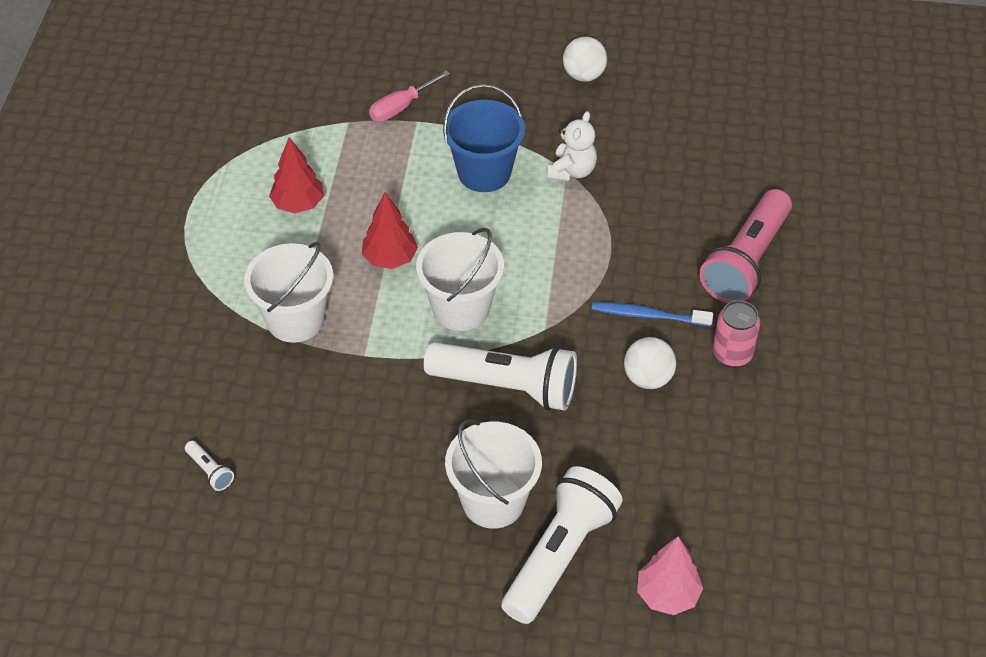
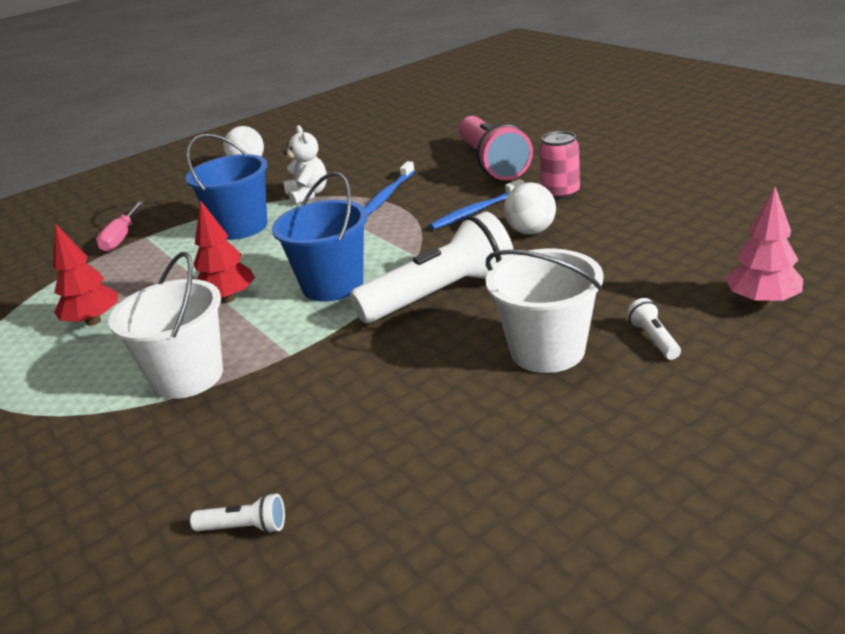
camera: 40 degrees left, 20 degrees down
white bucket [416,228,504,331] -> blue bucket [272,172,368,302]
white flashlight [501,466,623,624] -> white flashlight [627,298,681,360], size x0.40
none -> blue toothbrush [364,161,415,215]

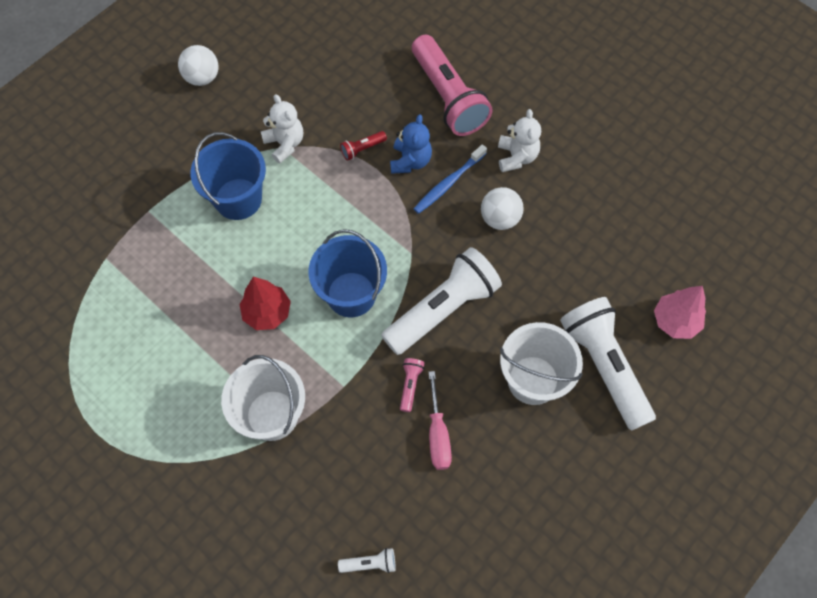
camera: 15 degrees left, 35 degrees up
red tree [53,224,118,326] -> none
pink screwdriver [96,201,144,252] -> pink screwdriver moved to [429,371,452,470]
blue toothbrush [364,161,415,215] -> red flashlight [340,131,387,161]
pink can [539,131,580,200] -> white teddy bear [498,109,541,172]
white flashlight [627,298,681,360] -> white flashlight [560,297,656,431], size x2.49
none -> blue teddy bear [390,114,432,174]
none -> pink flashlight [400,358,425,412]

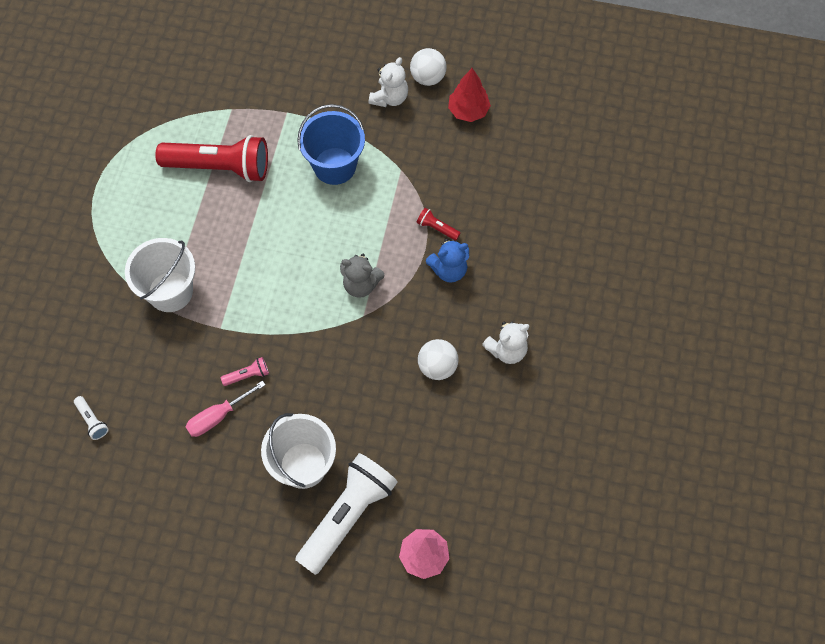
camera: 60 degrees right, 0 degrees up
red tree [239,277,291,330] -> red tree moved to [448,68,491,122]
white teddy bear [261,94,303,164] -> white teddy bear moved to [369,57,408,107]
blue bucket [308,229,387,317] -> none
white flashlight [381,247,502,355] -> none
pink flashlight [412,35,493,136] -> none
blue toothbrush [414,144,487,214] -> none
none -> red flashlight [155,135,268,182]
none -> grey teddy bear [340,254,384,298]

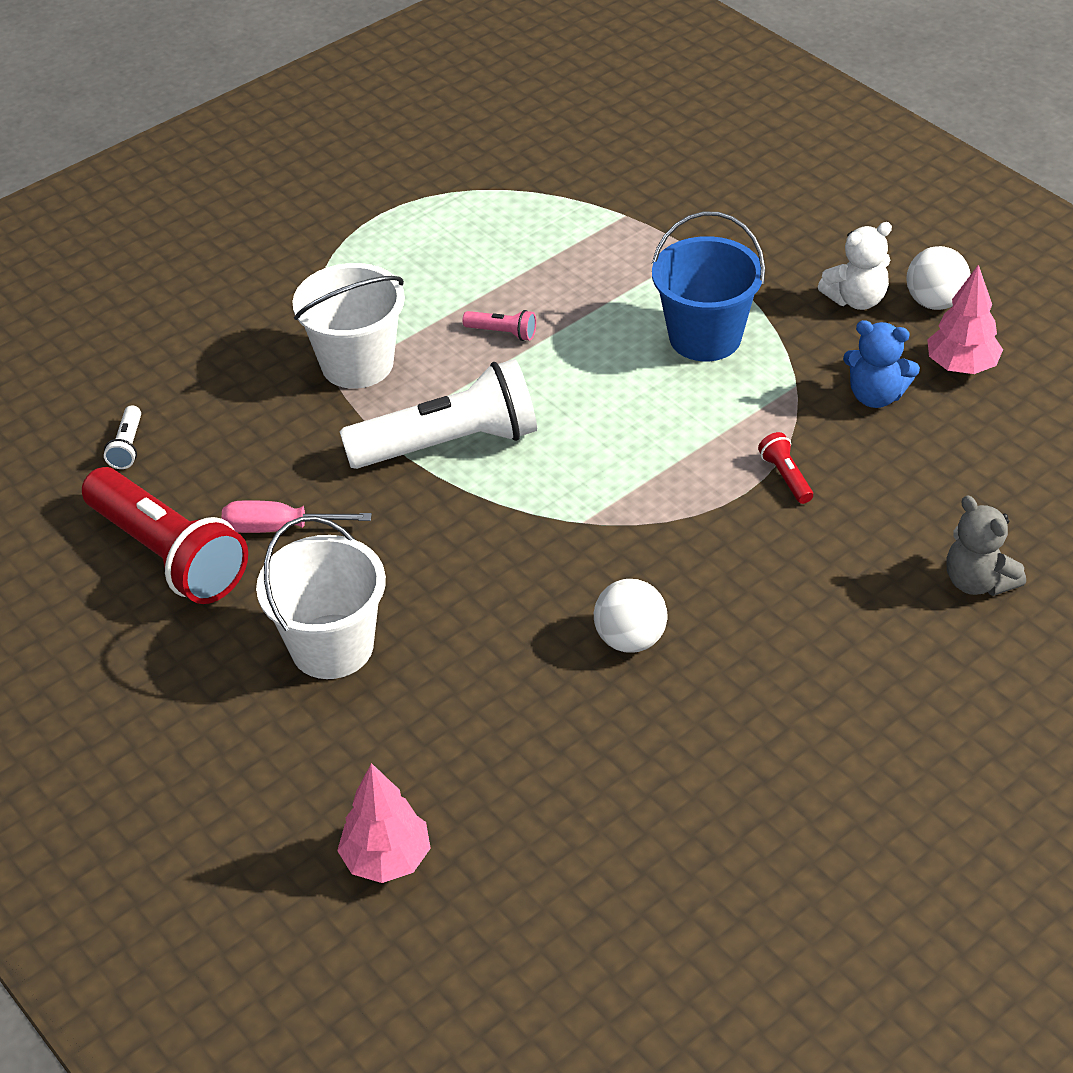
camera: 40 degrees right, 20 degrees down
red flashlight [155,135,268,182] -> red flashlight moved to [82,467,248,604]
pink flashlight [221,357,269,386] -> pink flashlight moved to [463,310,536,341]
white flashlight [295,453,398,575] -> white flashlight moved to [340,359,537,469]
grey teddy bear [340,254,384,298] -> grey teddy bear moved to [946,495,1026,596]
blue teddy bear [426,239,469,283] -> blue teddy bear moved to [843,320,920,408]
red tree [448,68,491,122] -> pink tree [927,265,1003,374]
white teddy bear [482,322,529,364] -> none

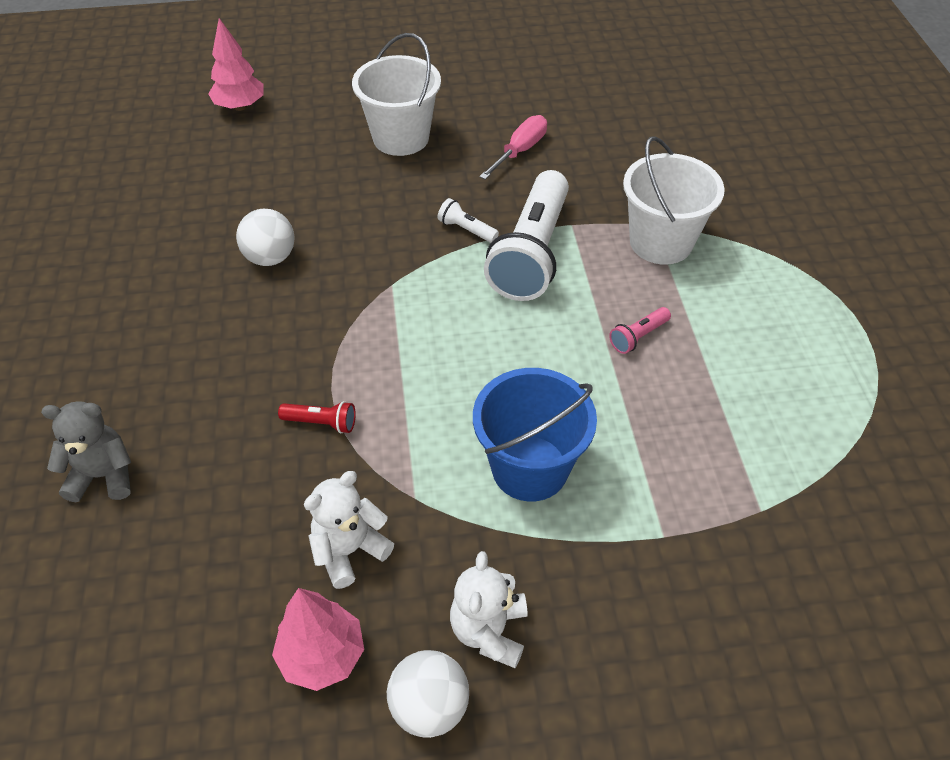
camera: 120 degrees right, 5 degrees up
red flashlight [82,467,248,604] -> none
white flashlight [104,406,141,469] -> white flashlight moved to [438,198,499,243]
blue teddy bear [843,320,920,408] -> white teddy bear [304,471,394,589]

